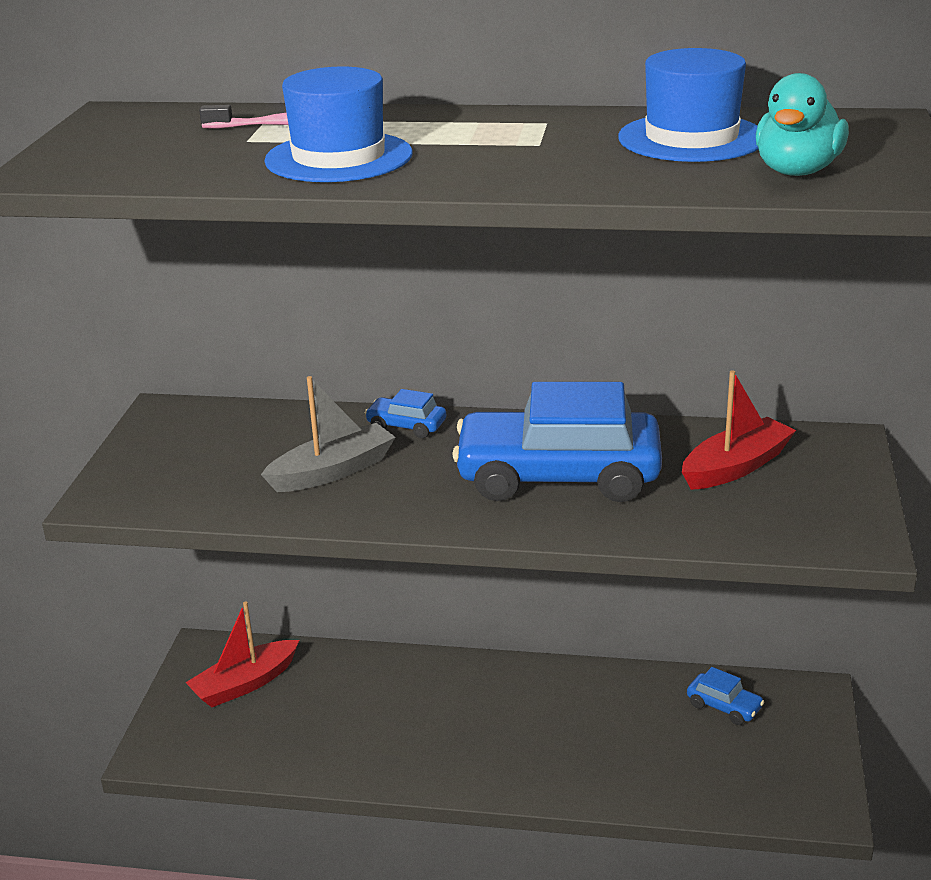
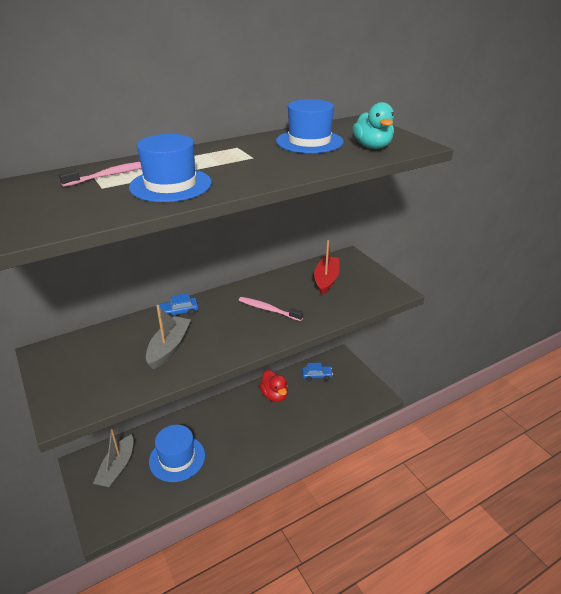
camera: 40 degrees left, 5 degrees up
red boat [185,601,299,707] -> grey boat [93,429,134,488]
blue car [452,382,662,502] -> pink toothbrush [239,297,303,321]
none -> blue hat [149,425,205,482]
none -> red duck [259,370,288,402]

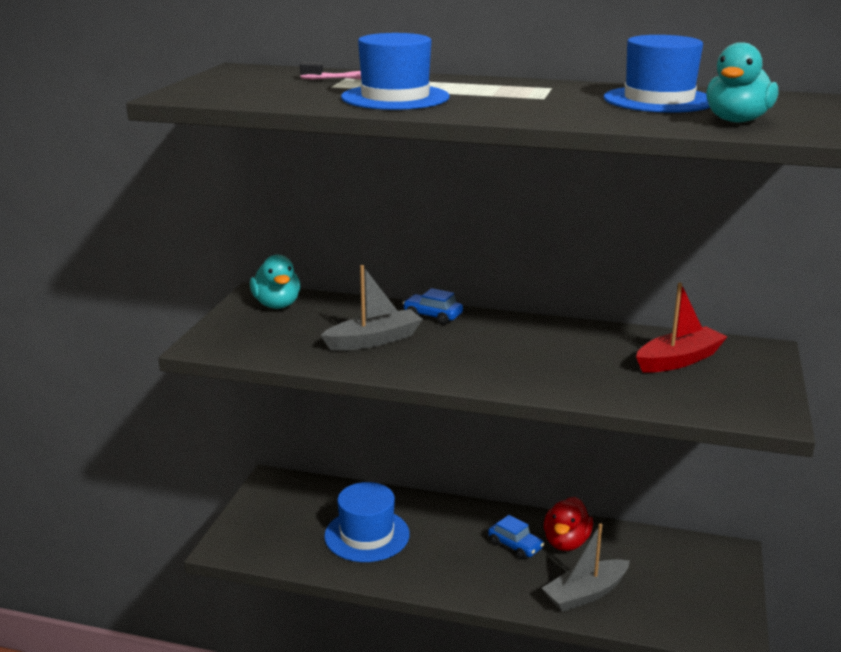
camera: 45 degrees right, 10 degrees down
grey boat [93,429,134,488] -> grey boat moved to [542,523,630,612]
pink toothbrush [239,297,303,321] -> none
blue car [302,363,333,381] -> blue car moved to [488,515,544,559]
none -> turquoise duck [250,254,300,309]

